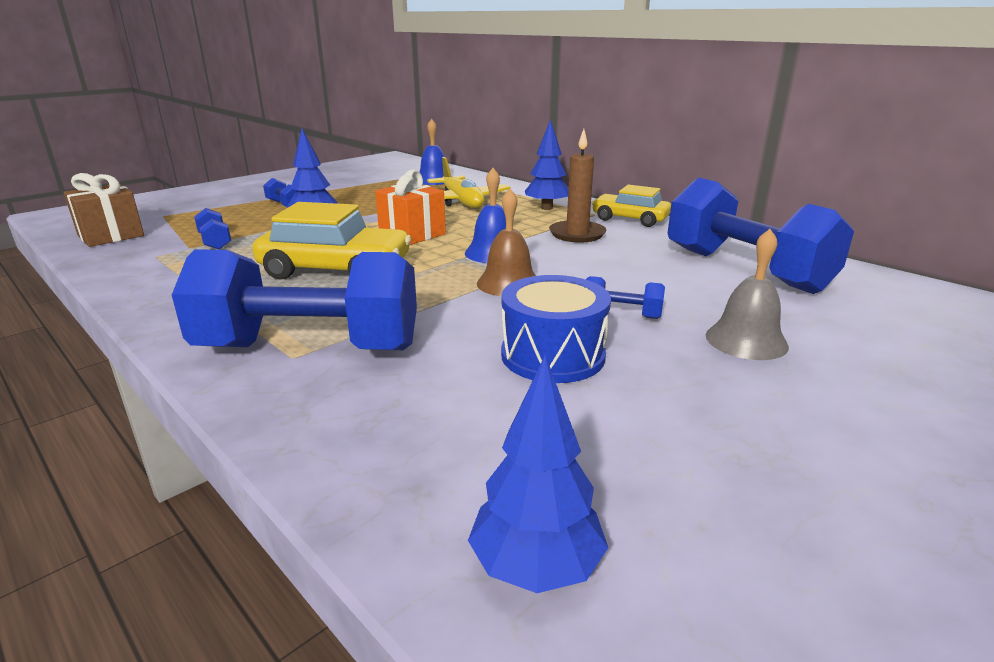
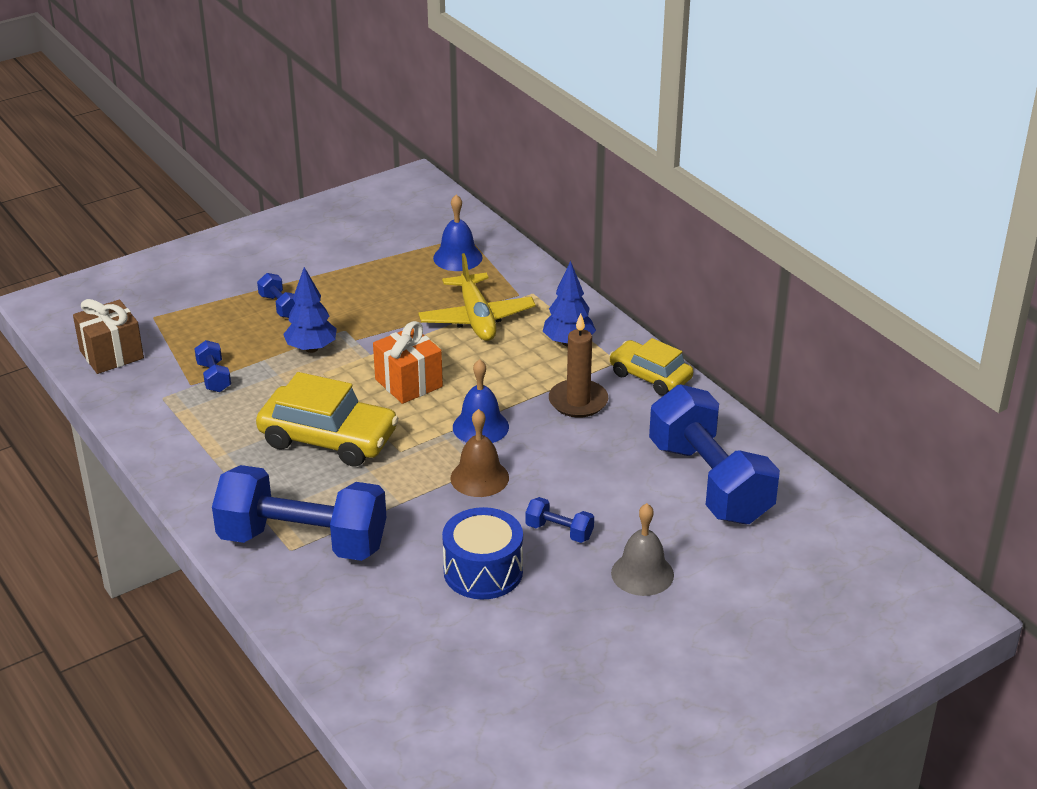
camera: 10 degrees right, 10 degrees up
blue tree [468,355,608,593] -> none

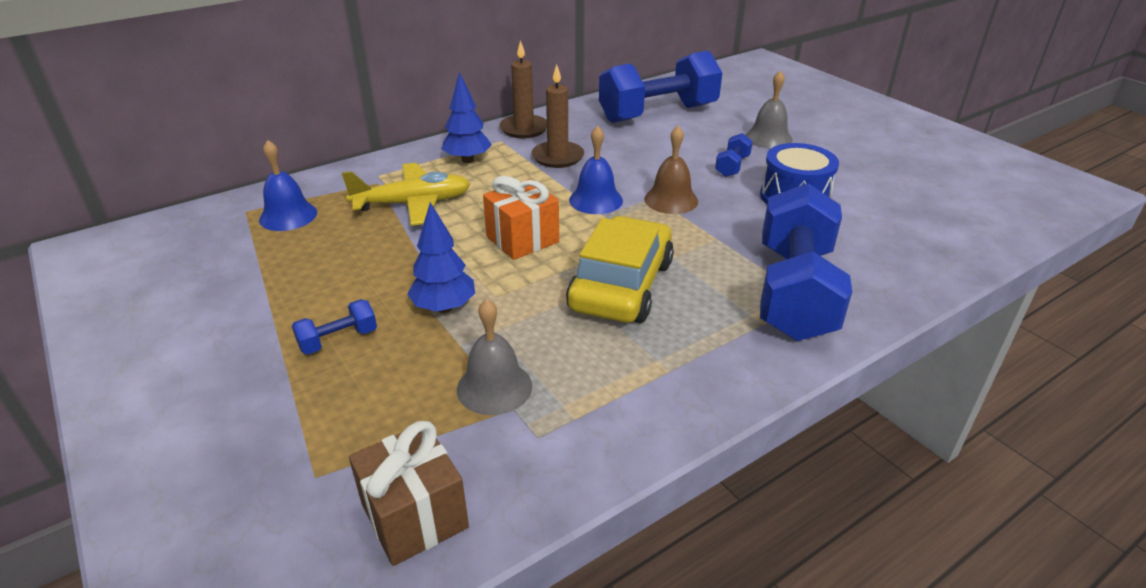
camera: 90 degrees left, 0 degrees up
blue dumbbell [194,340,231,392] -> grey bell [457,299,532,415]
yellow car [609,338,694,396] -> brown candle [499,40,547,138]

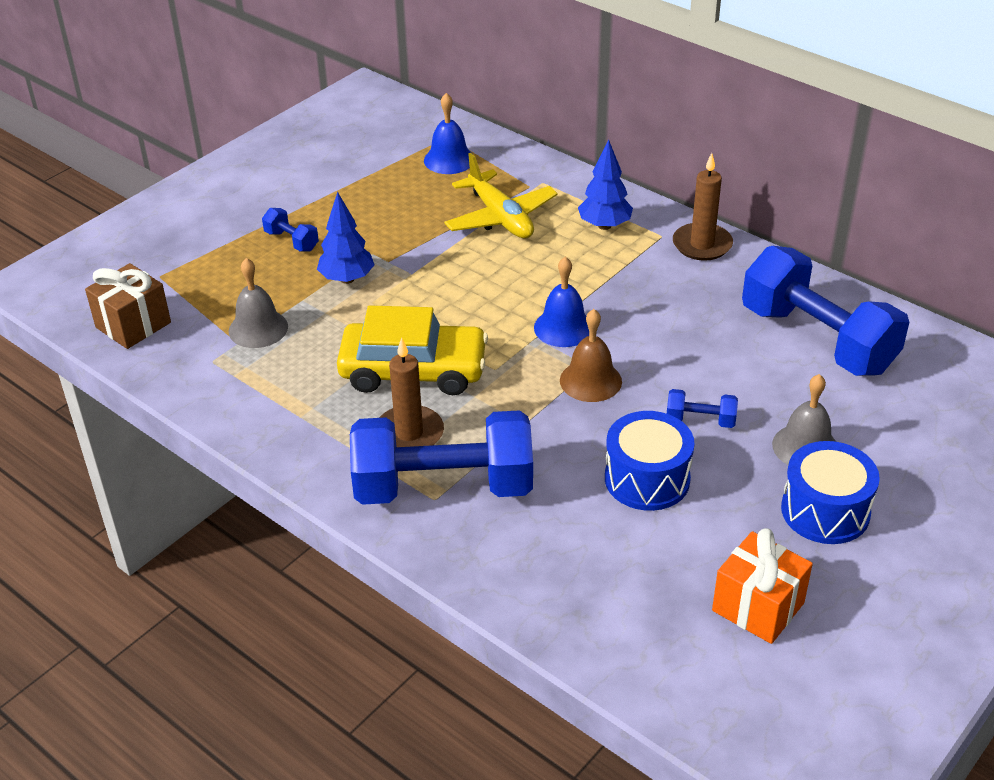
camera: 75 degrees right, 5 degrees up
orange gift [483,176,559,260] -> orange gift moved to [712,528,813,644]
brown candle [531,64,584,168] -> brown candle moved to [379,338,444,447]
none -> blue drum [781,441,880,544]

